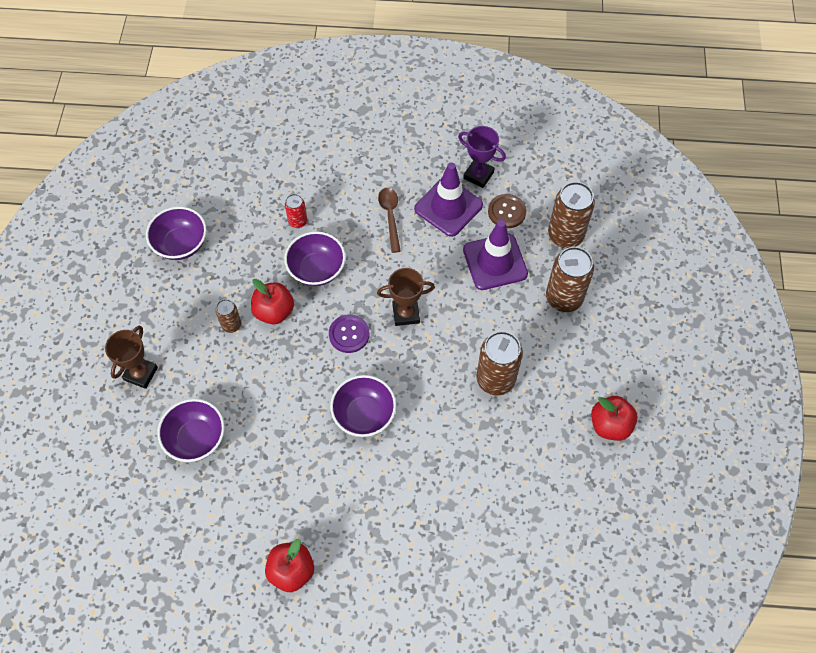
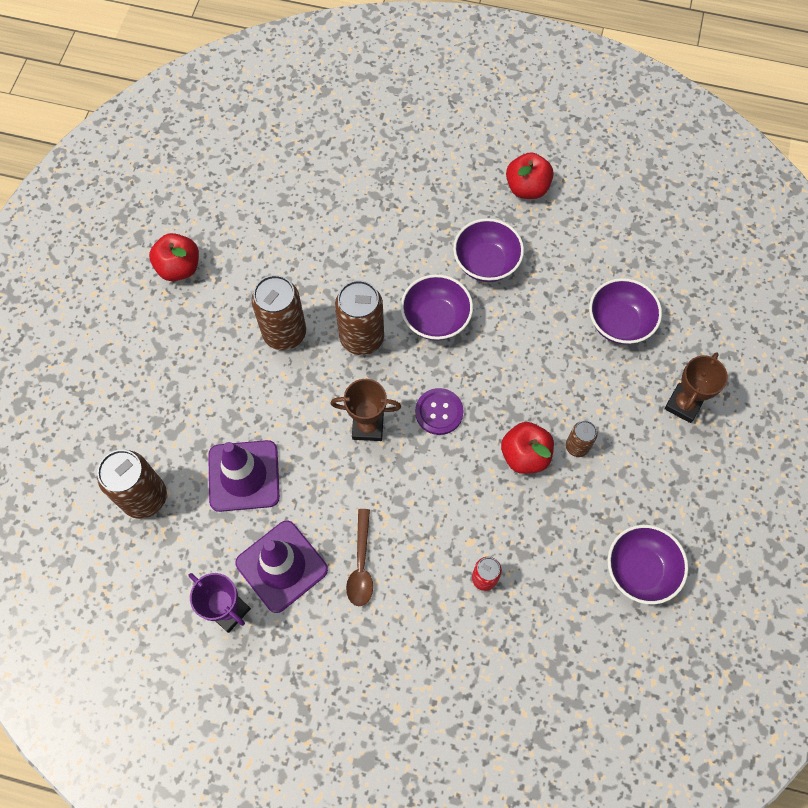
camera: 170 degrees left, 5 degrees up
purple bowl [284,231,346,286] -> purple bowl moved to [453,218,524,282]
brown button [488,194,526,228] -> none
brown can [546,247,594,312] -> brown can moved to [335,280,384,355]

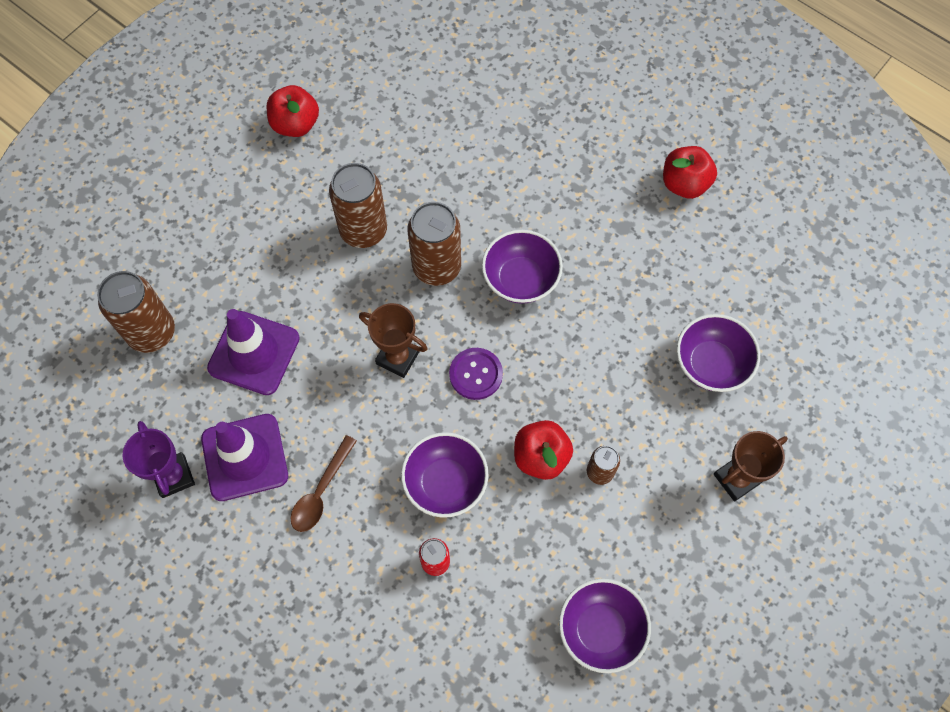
camera: 25 degrees right, 0 degrees up
purple bowl [453,218,524,282] -> purple bowl moved to [401,432,489,518]

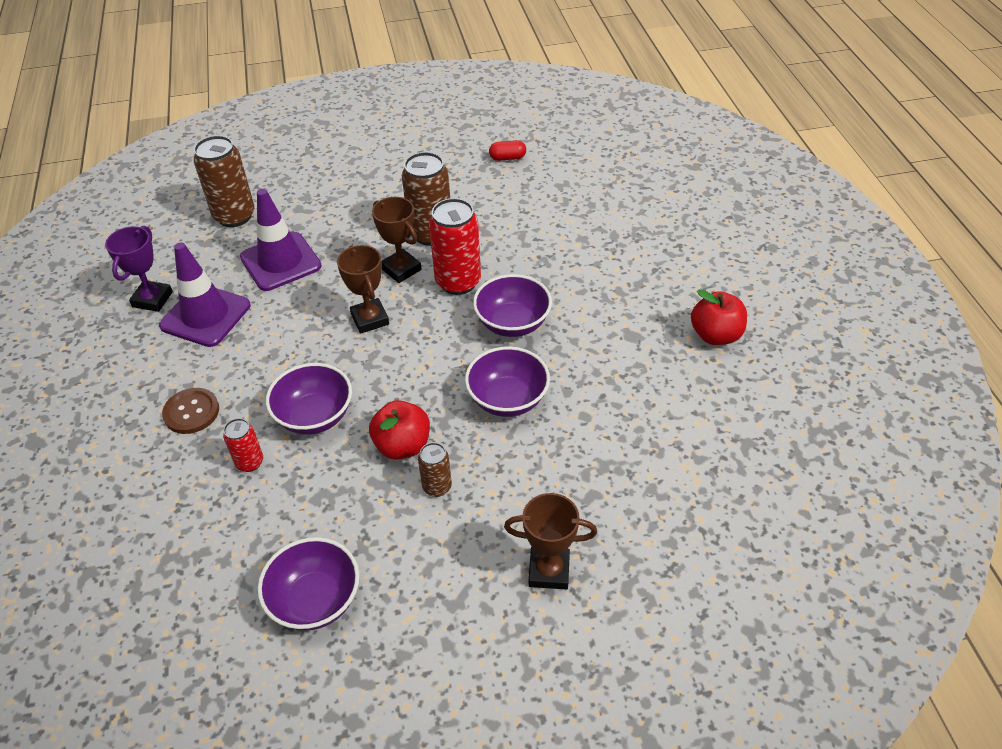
camera: 40 degrees right, 20 degrees down
red apple [266,85,319,137] -> none
brown spoon [291,435,357,532] -> none
brown can [407,202,461,286] -> red can [429,198,481,295]
purple button [449,348,503,400] -> none
purple bowl [677,314,760,392] -> purple bowl moved to [465,346,550,417]
none -> brown button [162,388,219,434]
none -> brown trophy [372,197,422,283]
none -> red capsule [489,140,526,161]

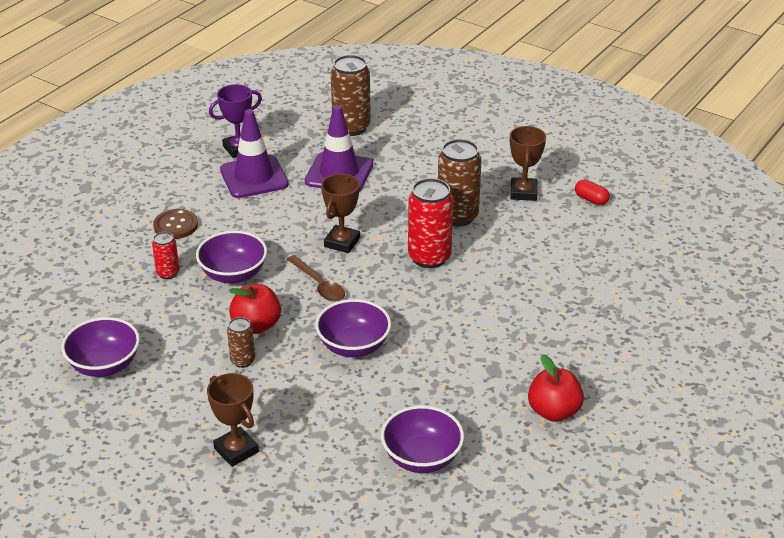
camera: 45 degrees right, 10 degrees down
brown trophy [372,197,422,283] -> brown trophy moved to [510,126,546,201]
purple bowl [473,274,552,337] -> purple bowl moved to [381,406,464,473]
none -> brown spoon [286,255,345,301]

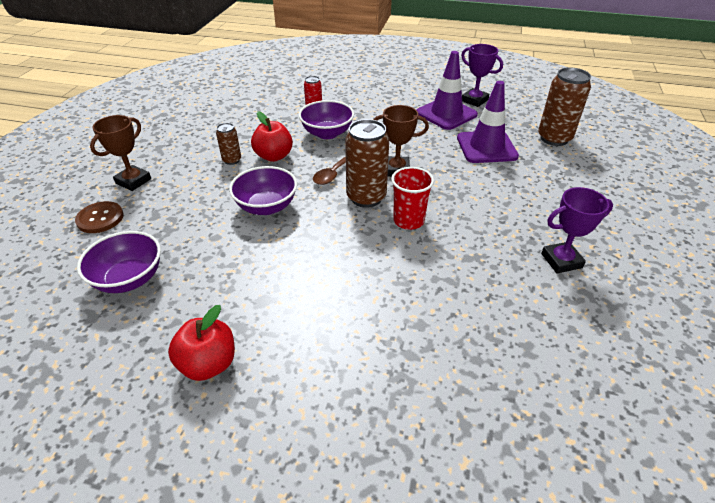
camera: 70 degrees right, 5 degrees up
purple bowl [62,317,140,377] -> none
brown button [153,209,198,239] -> brown button moved to [75,201,124,233]
red can [408,178,453,268] -> red cup [391,167,434,230]
brown can [438,139,482,226] -> brown can moved to [345,119,389,208]
brown trophy [510,126,546,201] -> purple trophy [541,187,613,274]
red capsule [575,179,610,205] -> none

